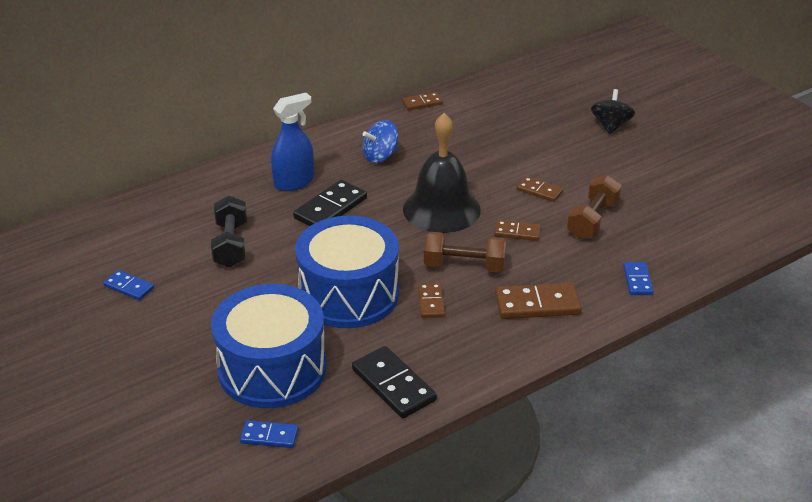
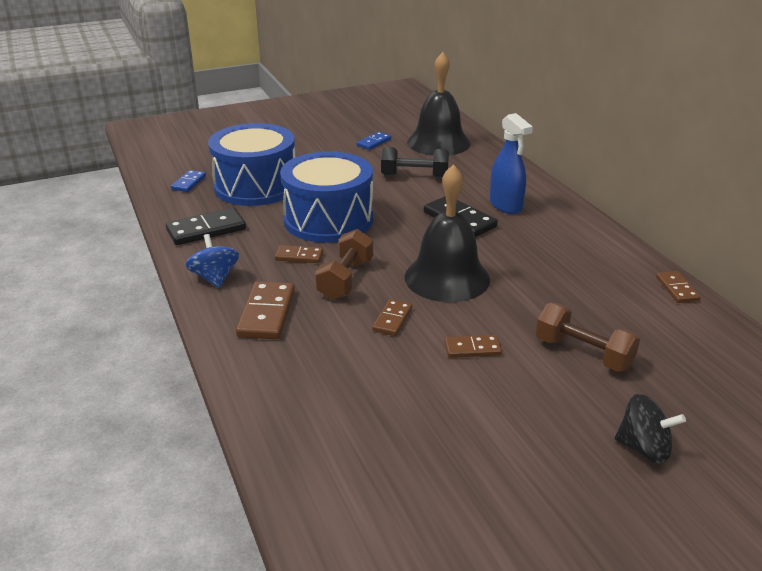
camera: 100 degrees right, 5 degrees down
blue spinning top [362,120,398,163] -> blue spinning top moved to [186,234,239,288]
brown domino [517,176,563,202] -> brown domino turned 45 degrees clockwise [445,335,502,358]
brown dumbbell [566,175,622,239] -> brown dumbbell moved to [536,303,640,372]
blue domino [623,262,653,295] -> none
none -> black bell [407,52,470,156]

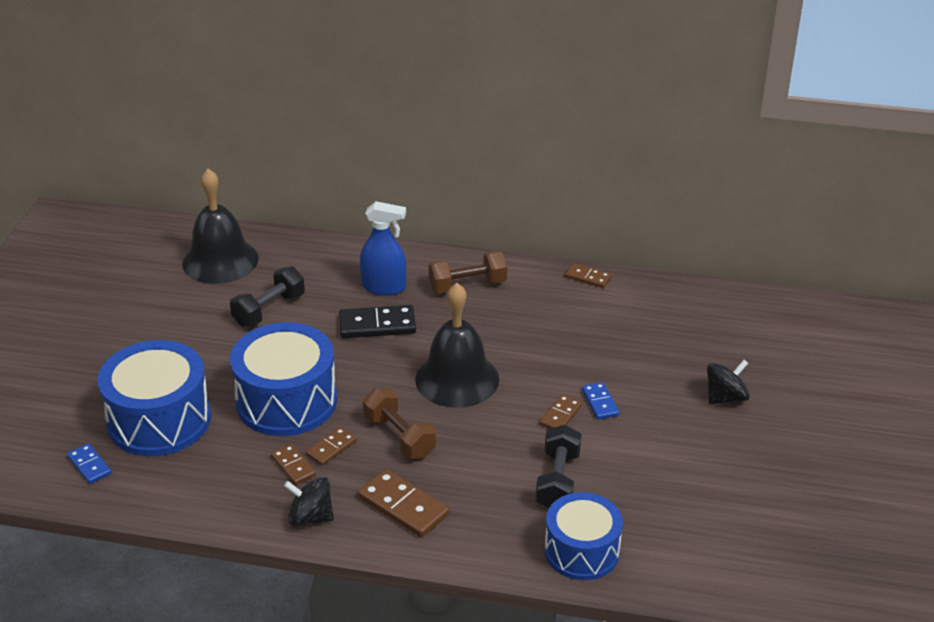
camera: 55 degrees left, 5 degrees up
black domino [166,208,246,245] -> none
blue spinning top [186,234,239,288] -> black spinning top [284,477,334,526]
blue domino [357,132,391,150] -> blue domino moved to [582,382,619,420]
brown domino [372,299,412,336] -> brown domino moved to [271,444,316,485]
brown dumbbell [536,303,640,372] -> brown dumbbell moved to [429,251,507,294]
none -> black dumbbell [536,425,582,508]
none -> blue drum [545,492,623,580]

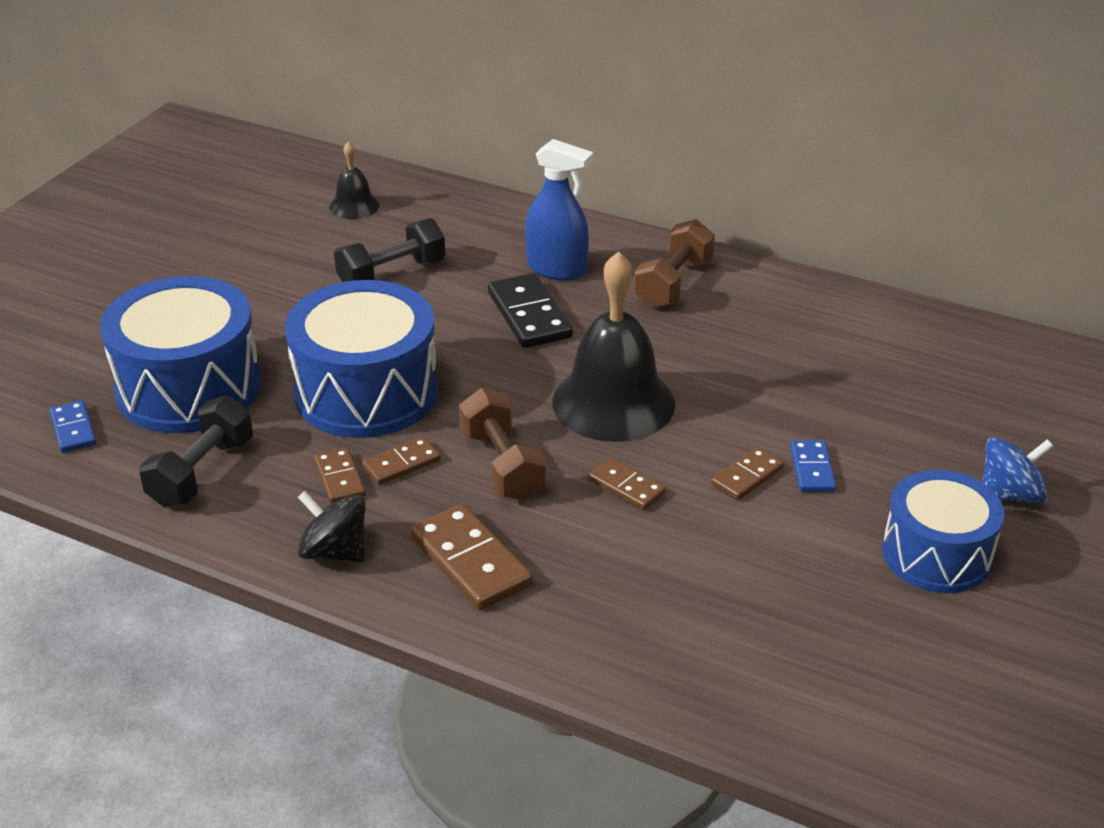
camera: 15 degrees right, 0 degrees up
black bell [182,169,259,284] -> black bell [329,141,380,219], size x0.49
black domino [339,305,416,338] -> black domino turned 60 degrees clockwise [488,273,573,348]
brown dumbbell [429,251,507,294] -> brown dumbbell turned 60 degrees counterclockwise [634,219,715,308]
black dumbbell [536,425,582,508] -> black dumbbell moved to [139,396,253,508]
blue drum [545,492,623,580] -> blue drum moved to [882,470,1004,593]
brown domino [565,263,612,288] -> brown domino moved to [588,457,666,510]
black spinning top [707,360,750,404] -> blue spinning top [982,437,1053,503]

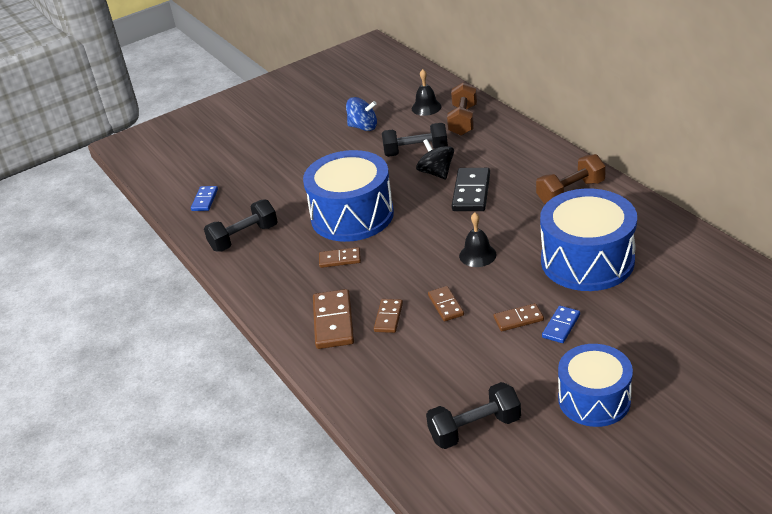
camera: 35 degrees right, 0 degrees up
blue drum [100,276,261,433] -> blue drum moved to [540,189,637,291]
black spinning top [297,491,366,562] -> black spinning top moved to [416,139,454,179]
brown domino [314,447,366,504] -> brown domino moved to [374,299,403,333]
brown dumbbell [459,388,547,501] -> brown dumbbell moved to [447,82,477,136]
blue spray bottle [525,139,593,280] -> none
black bell [552,251,675,442] -> black bell [459,212,496,267], size x0.49
blue spinning top [982,437,1053,503] -> blue spinning top moved to [346,97,377,131]
none -> black dumbbell [426,382,521,449]

